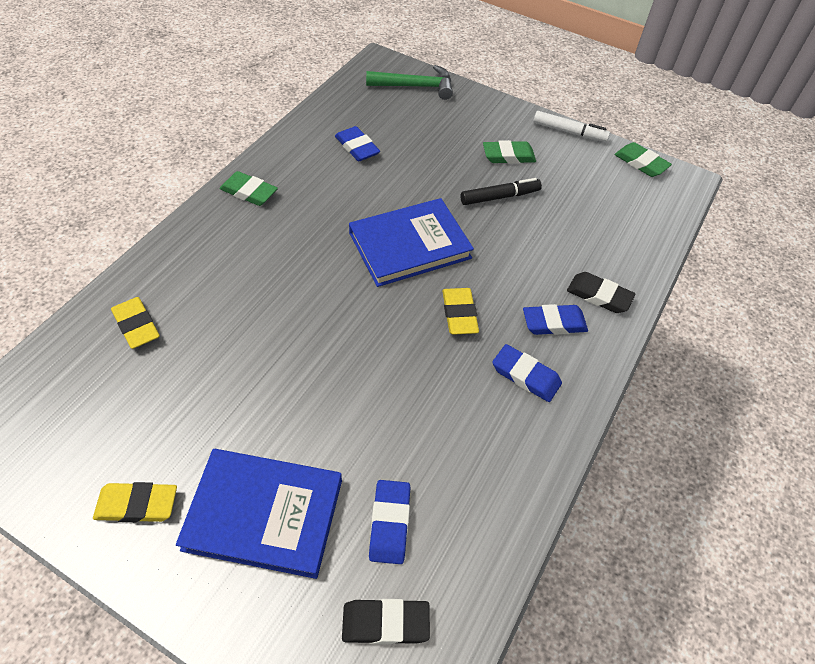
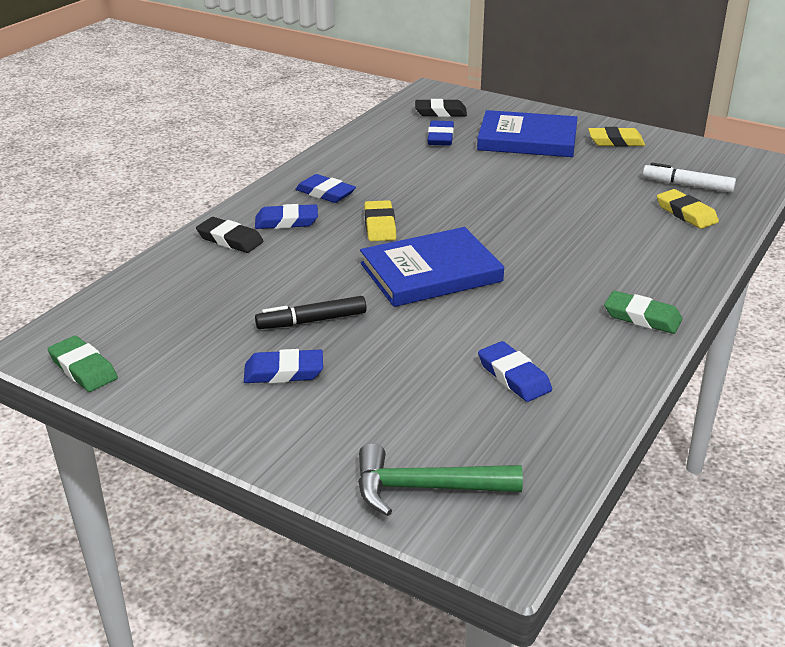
camera: 175 degrees left, 20 degrees down
green eraser [483,140,536,164] -> blue eraser [244,349,323,383]
white marker [533,111,610,142] -> white marker moved to [643,163,736,193]

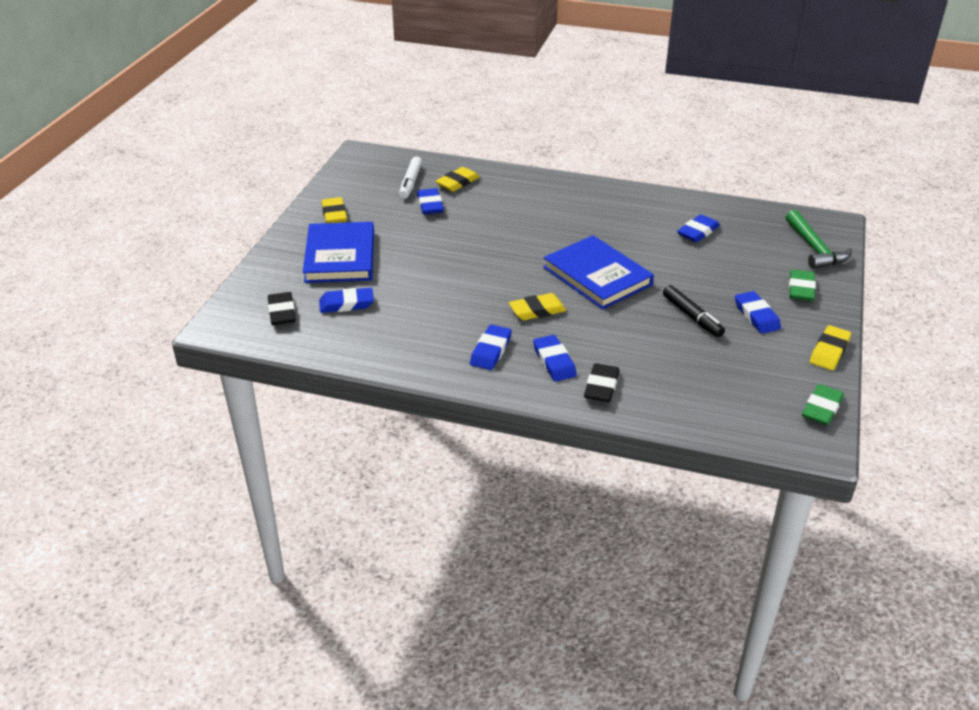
camera: 105 degrees left, 5 degrees up
green eraser [604,291,683,334] -> green eraser moved to [789,269,816,301]
none -> blue eraser [417,188,444,214]
none -> yellow eraser [810,325,851,370]

